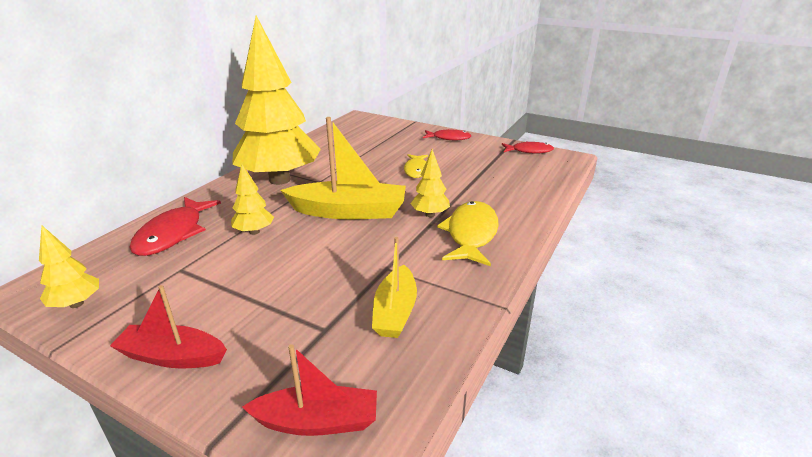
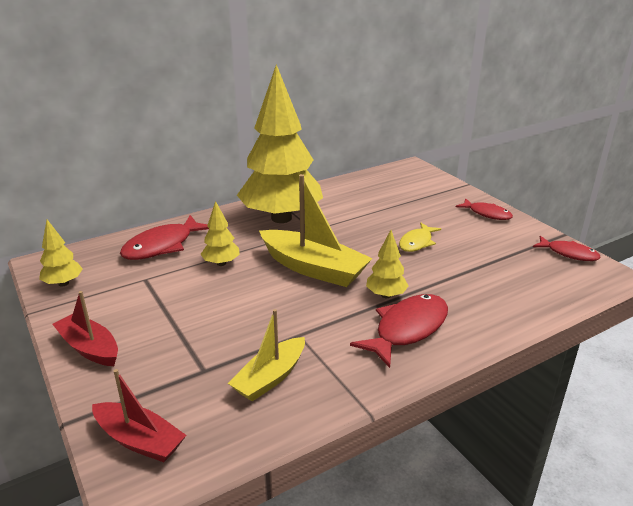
camera: 30 degrees right, 0 degrees up
yellow fish [437,201,499,266] -> red fish [350,294,448,368]

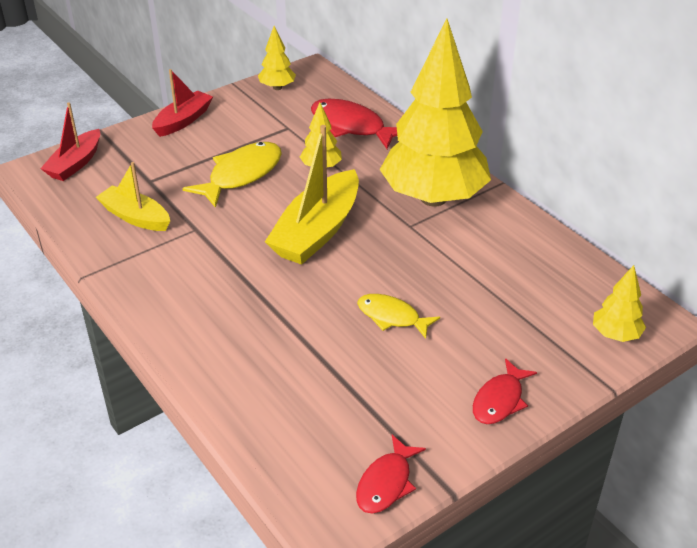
camera: 85 degrees right, 10 degrees up
red fish [350,294,448,368] -> none
yellow tree [366,230,409,298] -> yellow tree moved to [593,265,646,342]
none -> yellow fish [182,142,282,208]

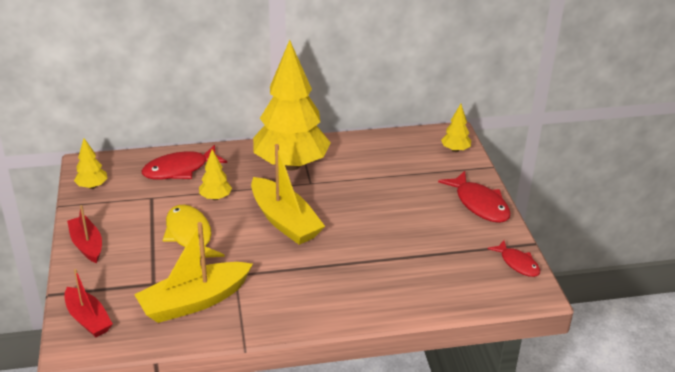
camera: 65 degrees left, 5 degrees down
yellow boat [96,162,170,231] -> yellow boat [134,222,253,323], size x1.62
yellow fish [357,294,440,339] -> none
red fish [473,358,537,424] -> red fish [438,171,511,223], size x1.60

